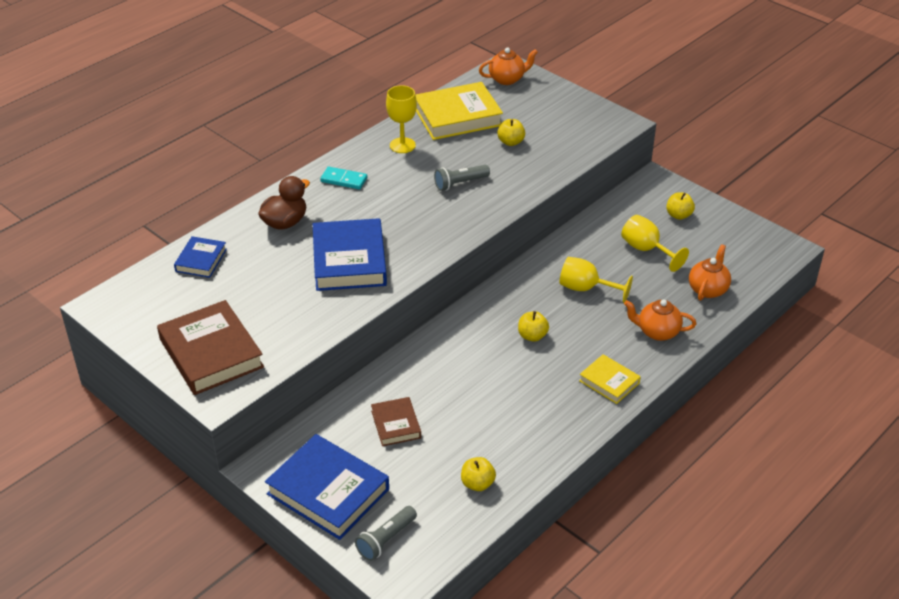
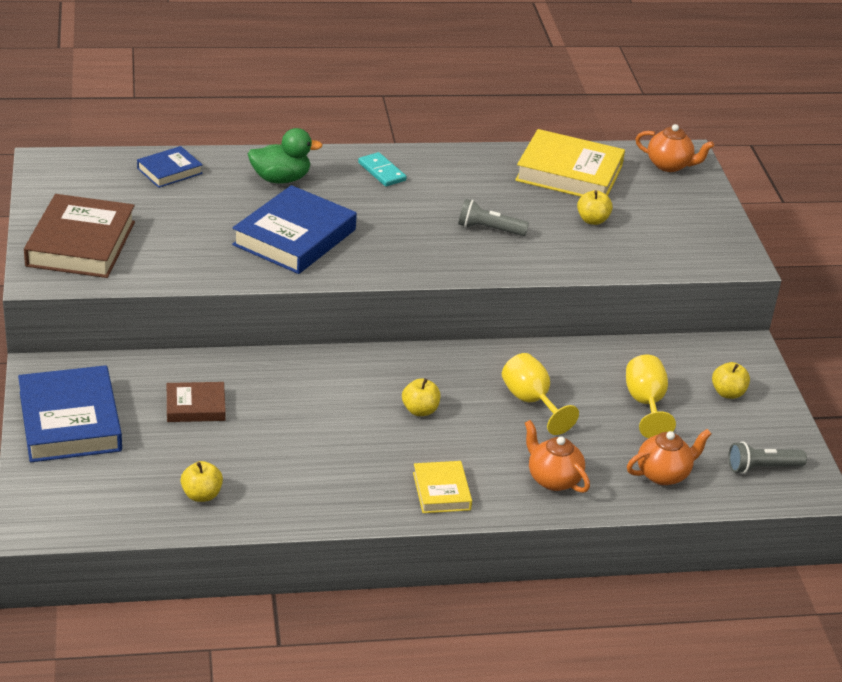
camera: 35 degrees right, 5 degrees down
brown duck [258,176,310,230] -> green duck [248,128,323,183]
grey flashlight [355,506,417,561] -> grey flashlight moved to [728,442,807,474]
brown book [371,397,421,446] -> brown book turned 60 degrees clockwise [167,382,226,422]
yellow goblet [386,85,417,153] -> none

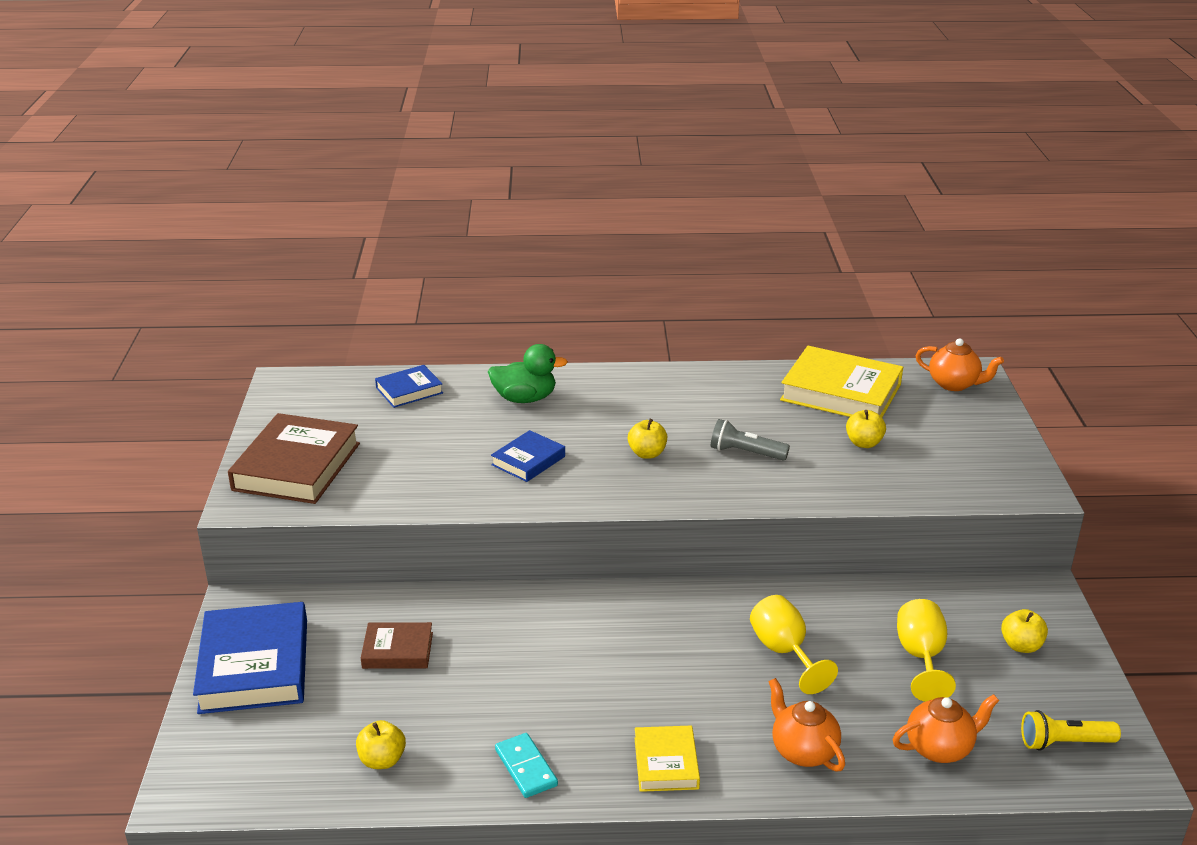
camera: 10 degrees right, 5 degrees down
blue book [232,185,357,274] -> blue book [491,430,565,482], size x0.54
turquoise domino [358,152,407,187] -> turquoise domino moved to [495,733,558,798]
yellow apple [402,378,440,416] -> yellow apple moved to [628,419,667,459]
grey flashlight [728,442,807,474] -> yellow flashlight [1021,710,1121,751]

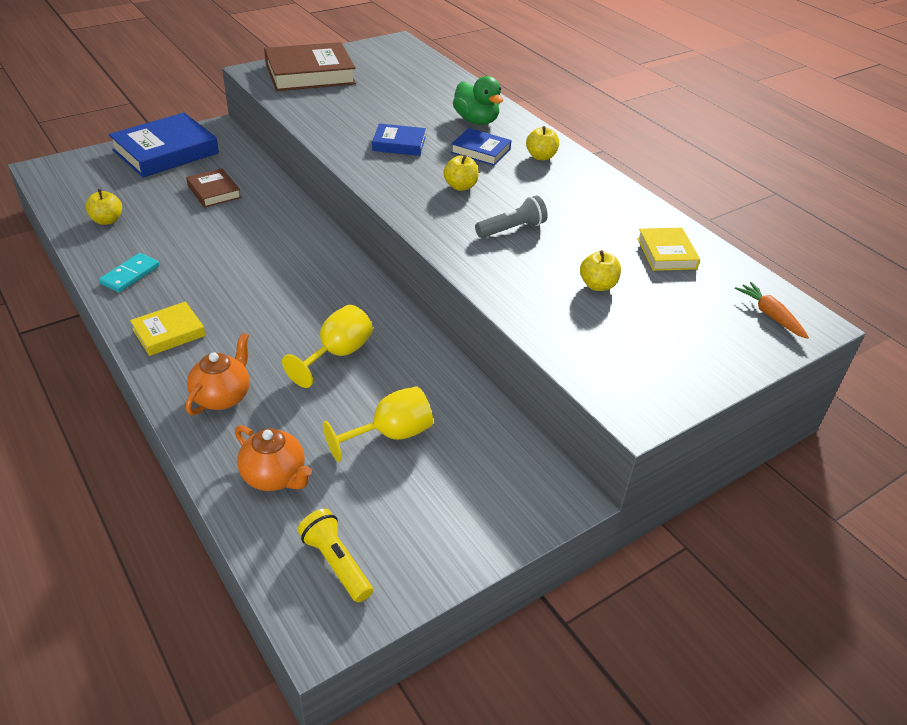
camera: 55 degrees right, 10 degrees up
blue book [375,365,443,408] -> blue book moved to [451,128,512,166]
grey flashlight [711,419,790,460] -> grey flashlight turned 75 degrees clockwise [475,196,548,238]
yellow book [780,346,903,417] -> yellow book [637,228,700,271], size x0.54
orange teapot [916,338,1004,391] -> orange carrot [735,282,809,339]
yellow apple [1001,609,1048,653] -> yellow apple moved to [526,126,559,160]

